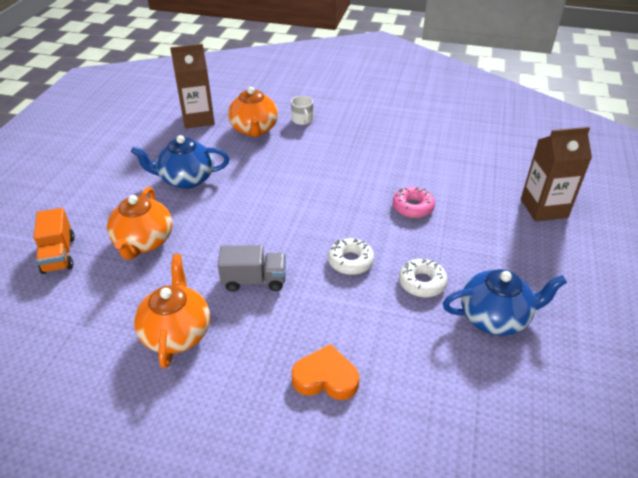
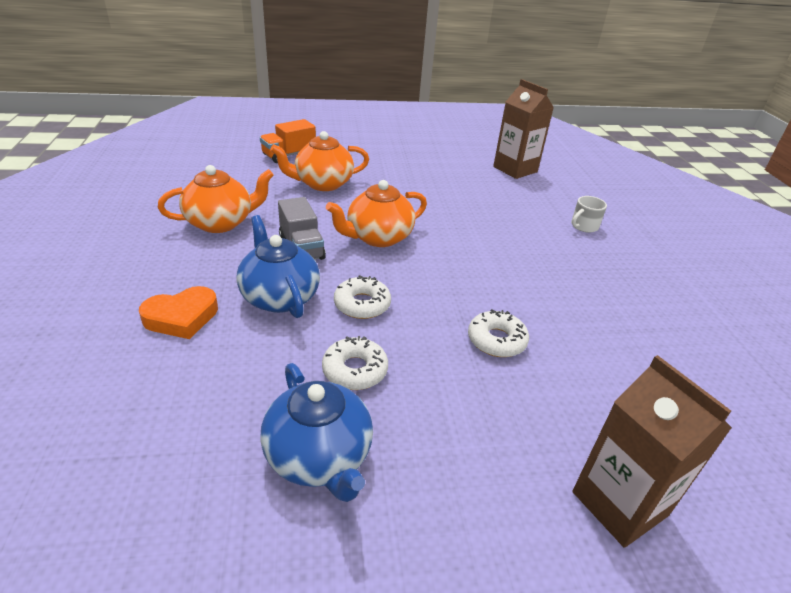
camera: 65 degrees right, 5 degrees down
blue teapot [131,135,229,189] -> blue teapot moved to [236,215,320,318]
orange teapot [228,87,278,137] -> orange teapot moved to [326,180,427,247]
orange heart [292,344,359,400] -> orange heart turned 75 degrees clockwise [139,286,218,339]
pink donut [393,187,435,218] -> white donut [468,309,529,357]

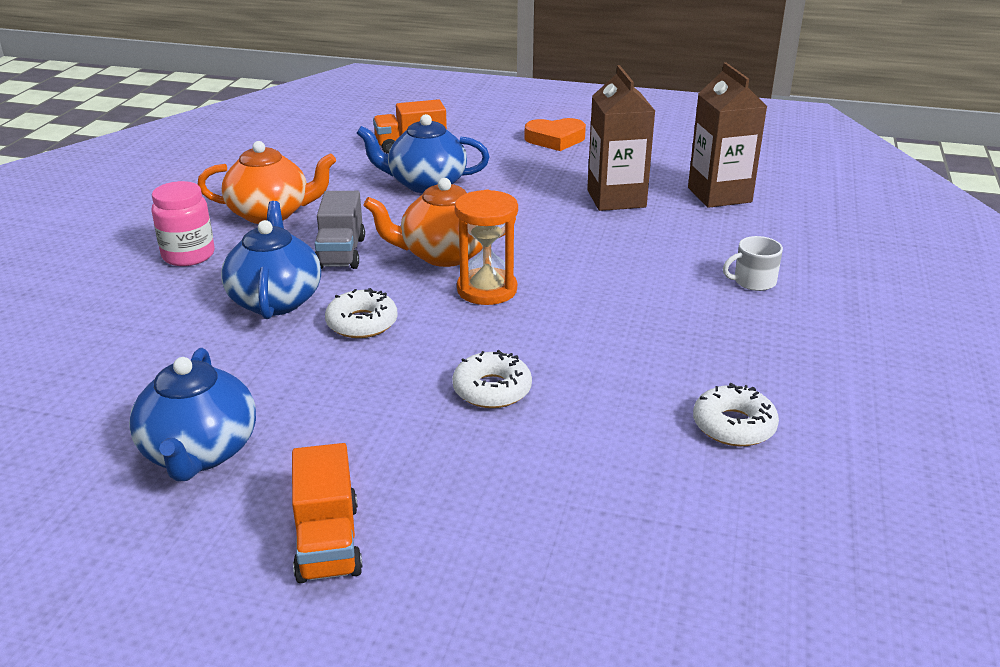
camera: 25 degrees right, 5 degrees down
orange heart [139,286,218,339] -> orange heart moved to [524,118,586,151]
orange teapot [270,131,369,191] -> blue teapot [356,114,490,193]
white donut [322,336,388,390] -> white donut moved to [693,383,779,446]
brown carton [572,355,732,548] -> brown carton moved to [587,65,655,211]
none -> pink jar [152,181,214,266]
none -> orange truck [292,443,363,583]
none -> orange hourglass [455,190,518,305]

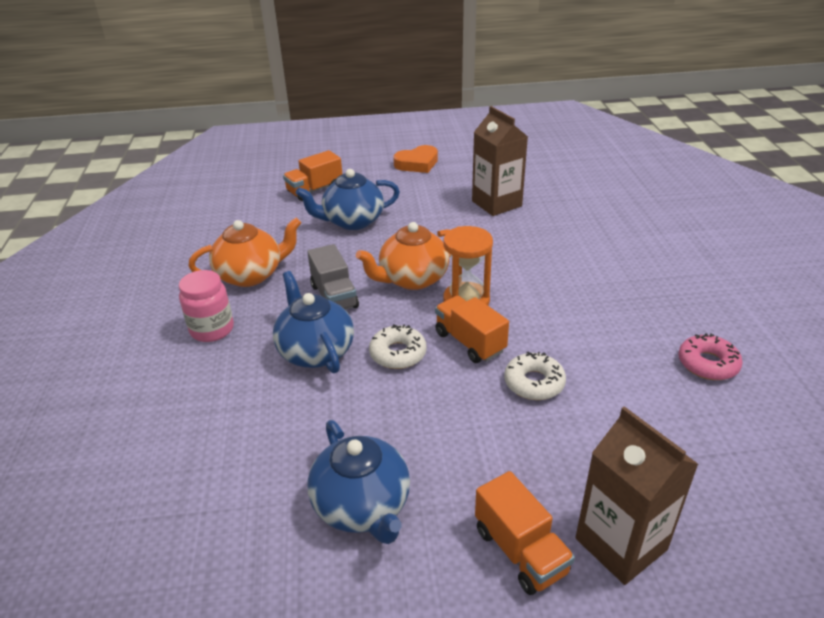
camera: 20 degrees left, 5 degrees up
brown carton [688,62,767,208] -> brown carton moved to [575,406,698,585]
white donut [693,383,779,446] -> pink donut [678,333,743,380]
white mug [723,236,783,291] -> none
none -> orange truck [435,296,509,363]

